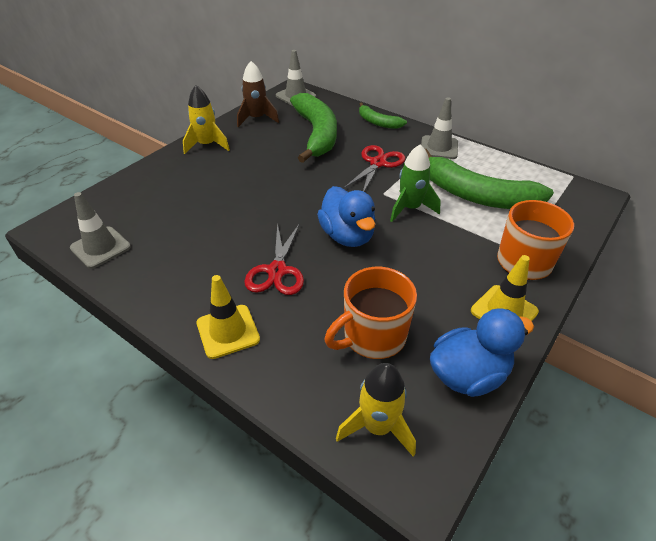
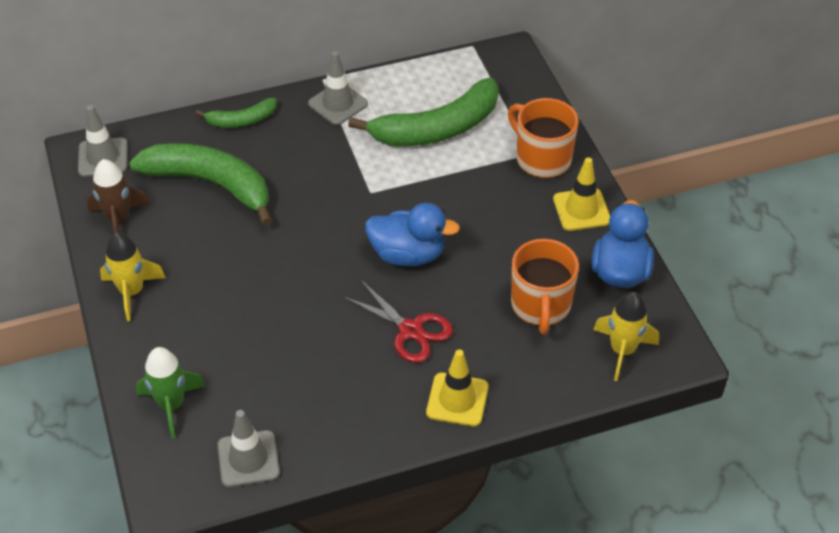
camera: 55 degrees left, 5 degrees up
red scissors [343,145,405,192] -> none
green rocket [390,144,441,222] -> green rocket moved to [136,347,206,439]

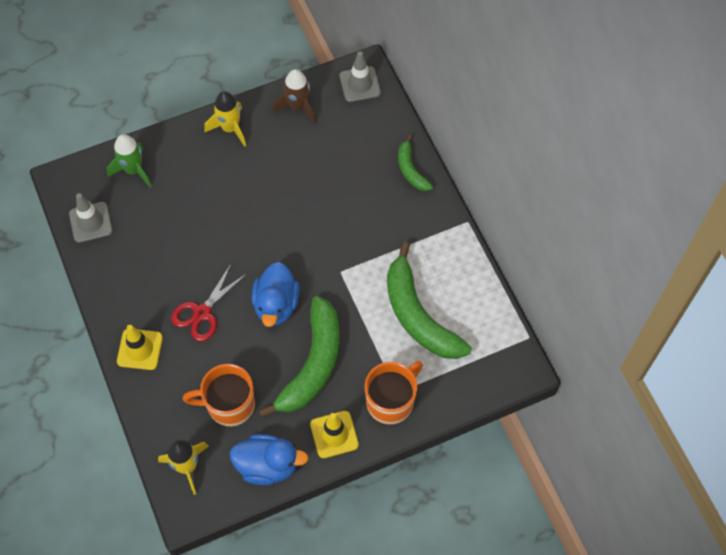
camera: 85 degrees right, 15 degrees up
green banana [129,143,272,226] -> green banana moved to [258,296,340,418]
grey traffic cone [308,51,368,125] -> none

